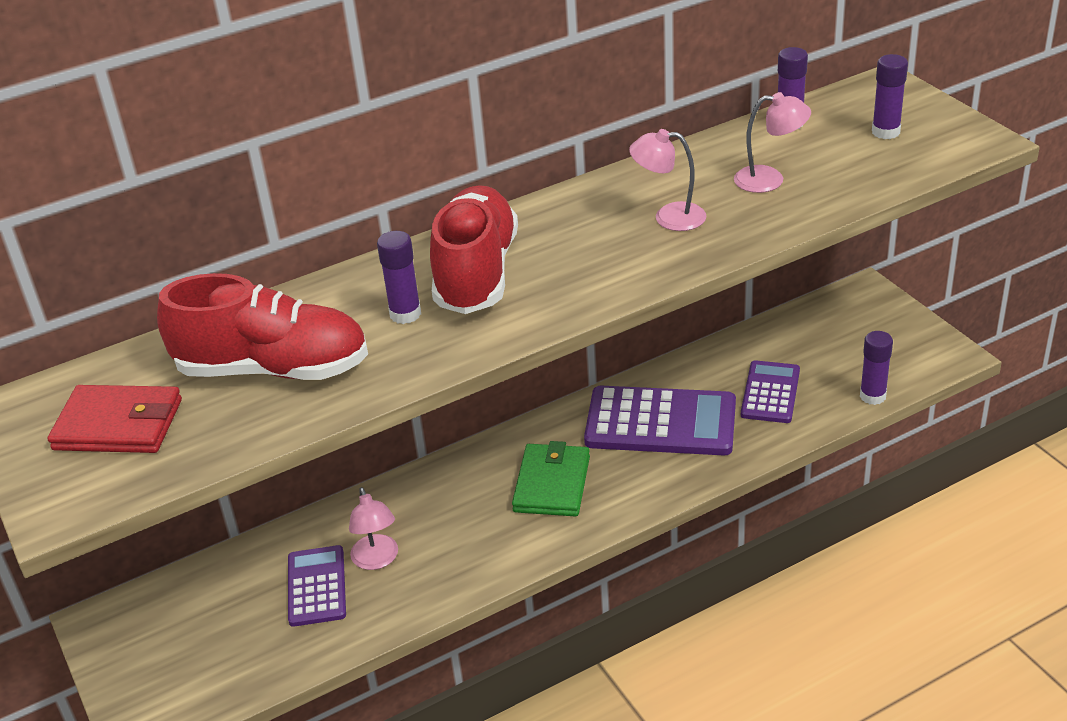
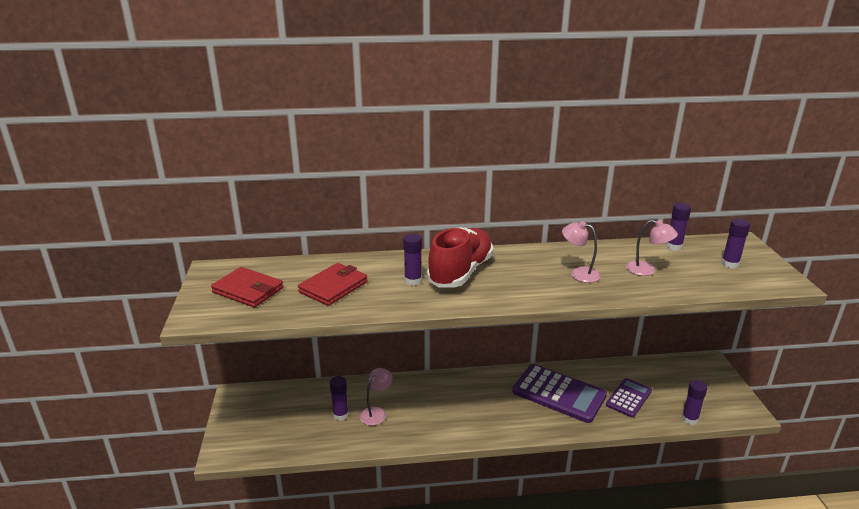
camera: 20 degrees right, 10 degrees down
red shoe [157,273,368,380] -> red wallet [298,263,368,306]
purple calculator [288,545,346,627] -> purple glue stick [330,376,349,421]
pink lamp [349,487,398,570] -> pink lamp turned 150 degrees counterclockwise [360,368,392,426]
green wallet [512,441,590,517] -> none

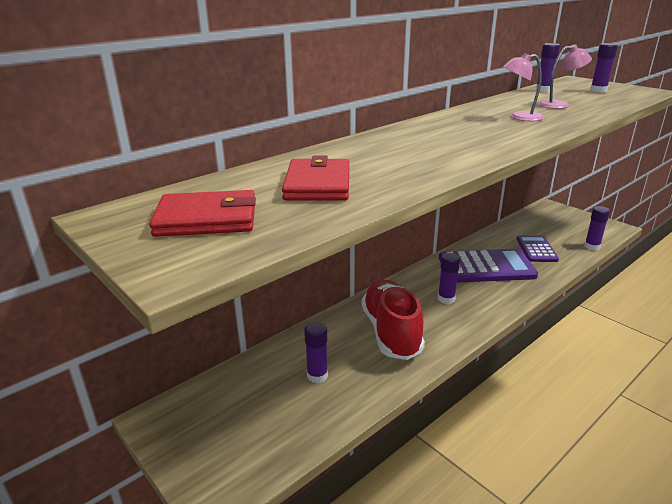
camera: 35 degrees left, 0 degrees up
pink lamp [360,368,392,426] -> none
purple glue stick [403,233,422,286] -> purple glue stick moved to [438,253,460,304]
red shoe [427,227,493,287] -> red shoe moved to [362,280,425,360]

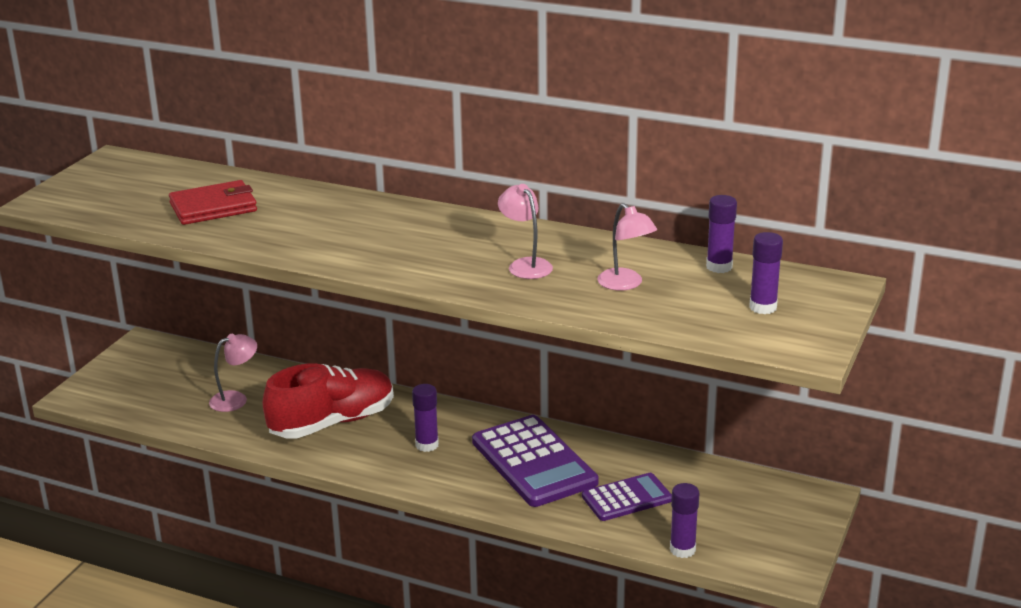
camera: 65 degrees right, 0 degrees up
red wallet [149,190,256,237] -> none
purple glue stick [304,322,328,383] -> pink lamp [209,334,257,412]

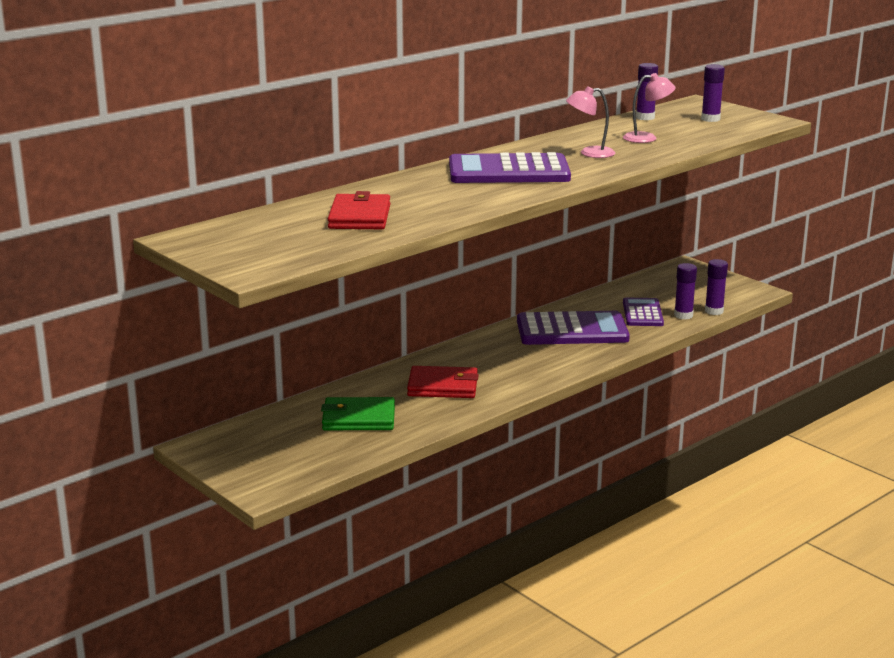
camera: 65 degrees left, 5 degrees down
pink lamp [209,334,257,412] -> green wallet [321,397,395,430]
red shoe [263,363,394,439] -> red wallet [407,366,479,398]
purple glue stick [412,384,439,452] -> purple glue stick moved to [674,263,697,319]
none -> purple calculator [449,152,571,183]

